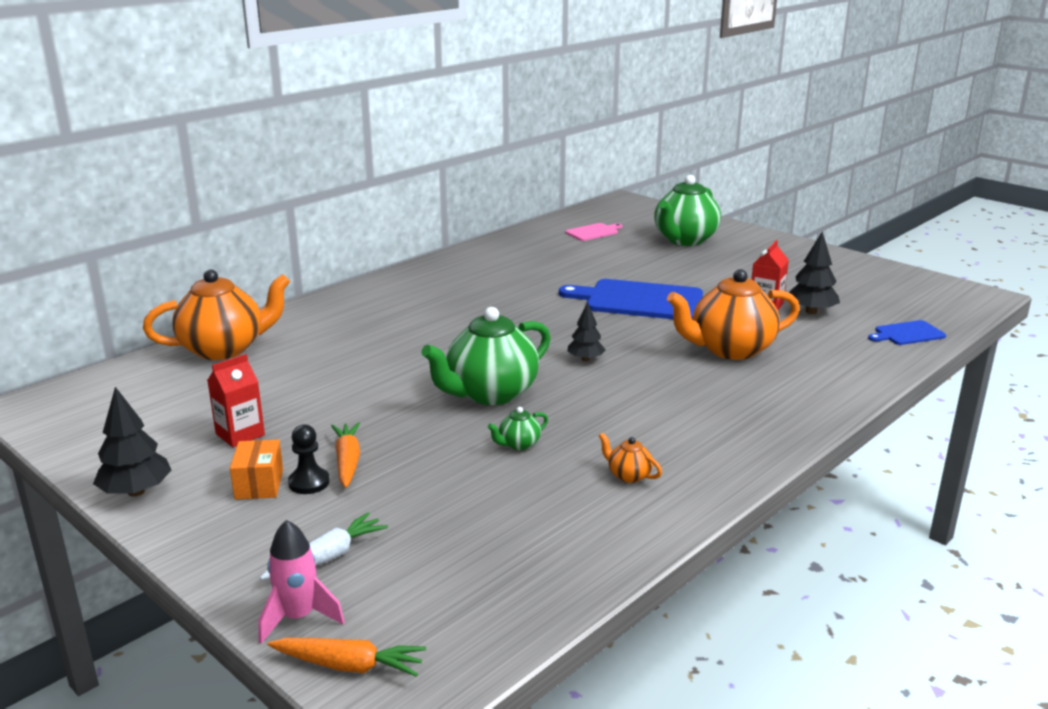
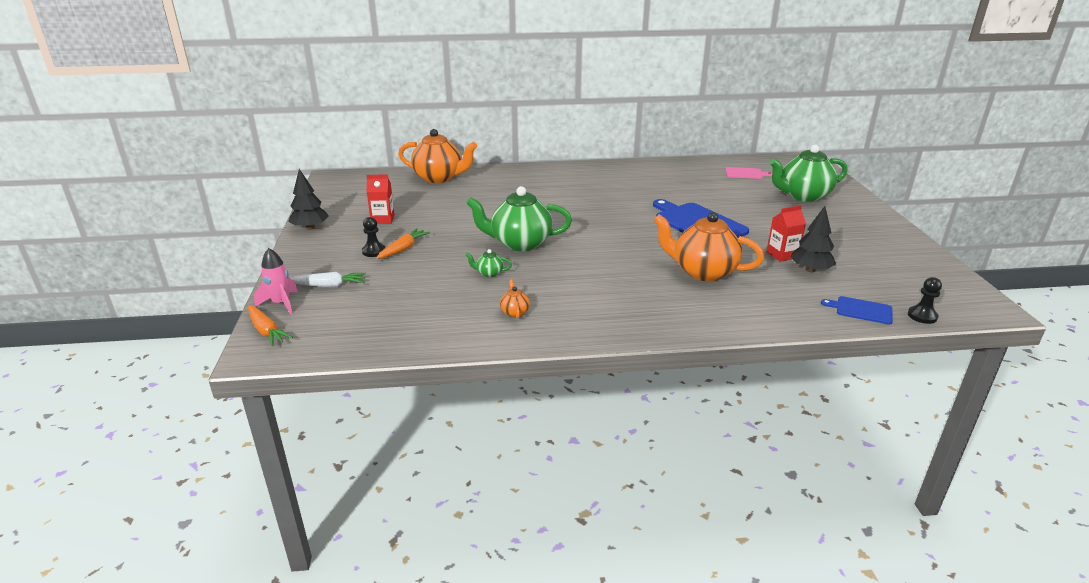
camera: 40 degrees right, 5 degrees up
orange box [230,440,283,500] -> none
black tree [567,302,605,361] -> none
none -> black pawn [908,277,942,324]

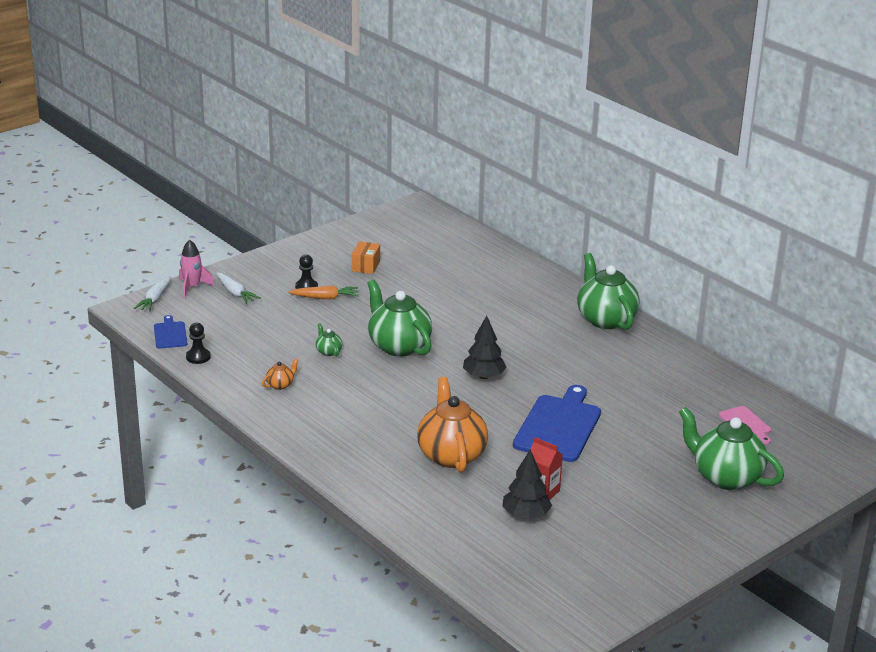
camera: 55 degrees right, 0 degrees up
orange carrot [248,305,293,346] -> white carrot [134,276,171,311]
black tree [288,169,329,230] -> black tree moved to [463,316,507,379]
red carton [367,174,395,224] -> orange box [352,241,380,274]
orange teapot [398,129,477,183] -> none
blue cutting board [821,296,893,324] -> blue cutting board moved to [154,315,187,348]
black pawn [908,277,942,324] -> black pawn moved to [186,323,211,364]
none -> green teapot [577,253,640,330]

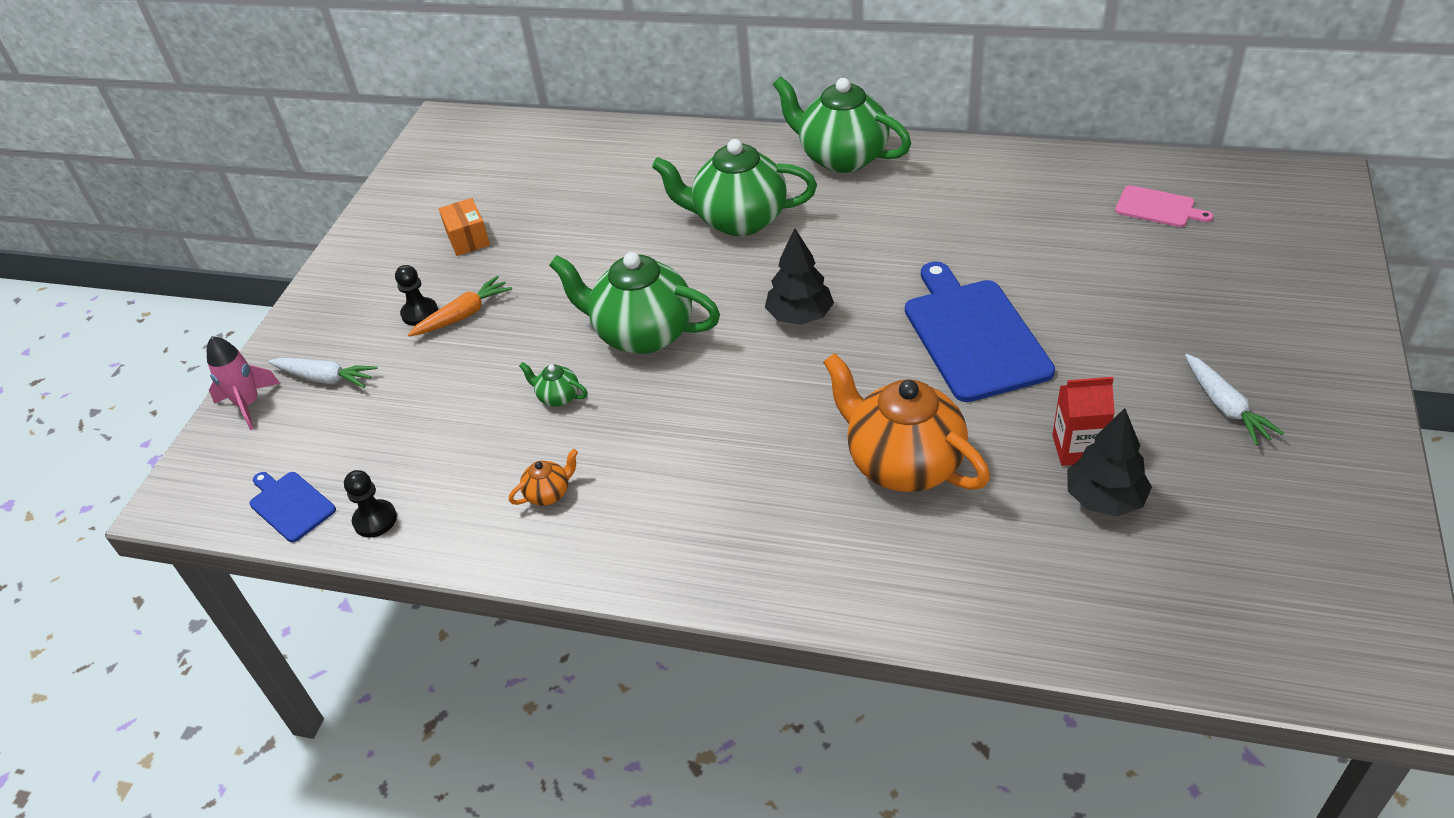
camera: 30 degrees left, 15 degrees up
white carrot [134,276,171,311] -> white carrot moved to [1185,354,1284,446]
orange teapot [262,358,299,390] -> orange teapot turned 45 degrees clockwise [509,449,578,506]
green teapot [679,407,784,490] -> green teapot moved to [652,139,817,236]

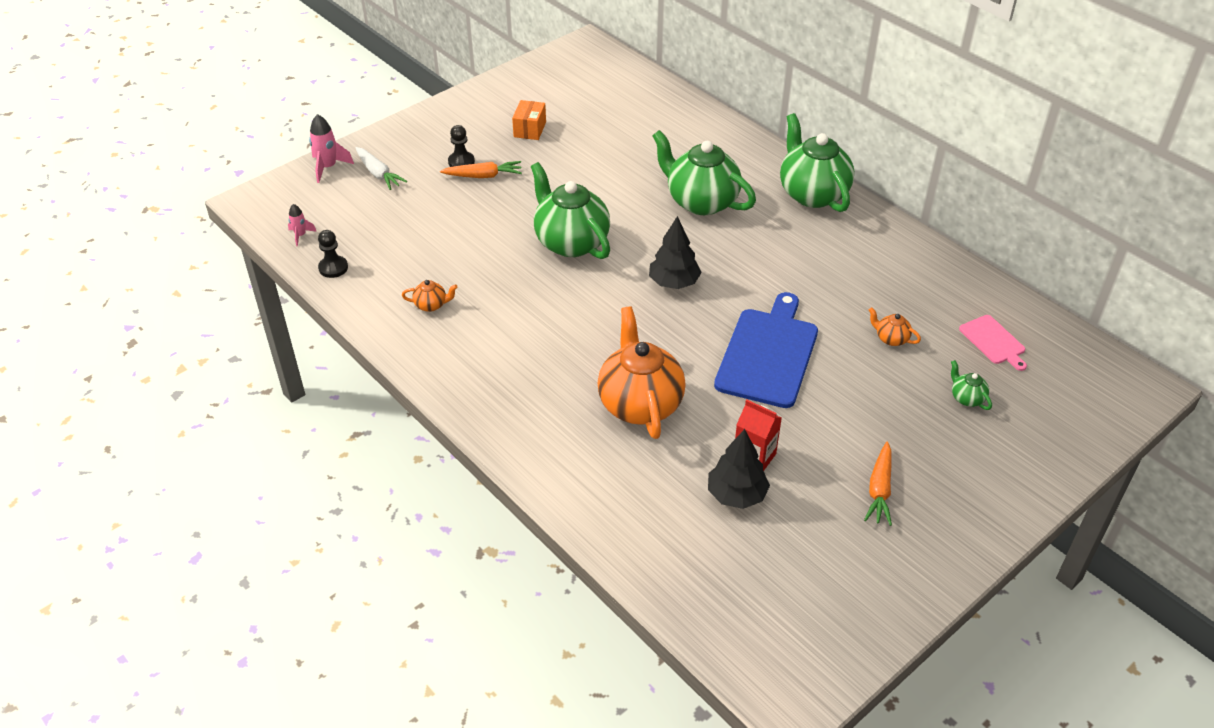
camera: 30 degrees right, 0 degrees up
blue cutting board [249,472,336,542] -> pink rocket [288,204,317,246]
green teapot [519,362,588,406] -> green teapot moved to [951,360,992,410]
white carrot [1185,354,1284,446] -> orange carrot [864,442,892,526]
none -> orange teapot [869,307,921,346]

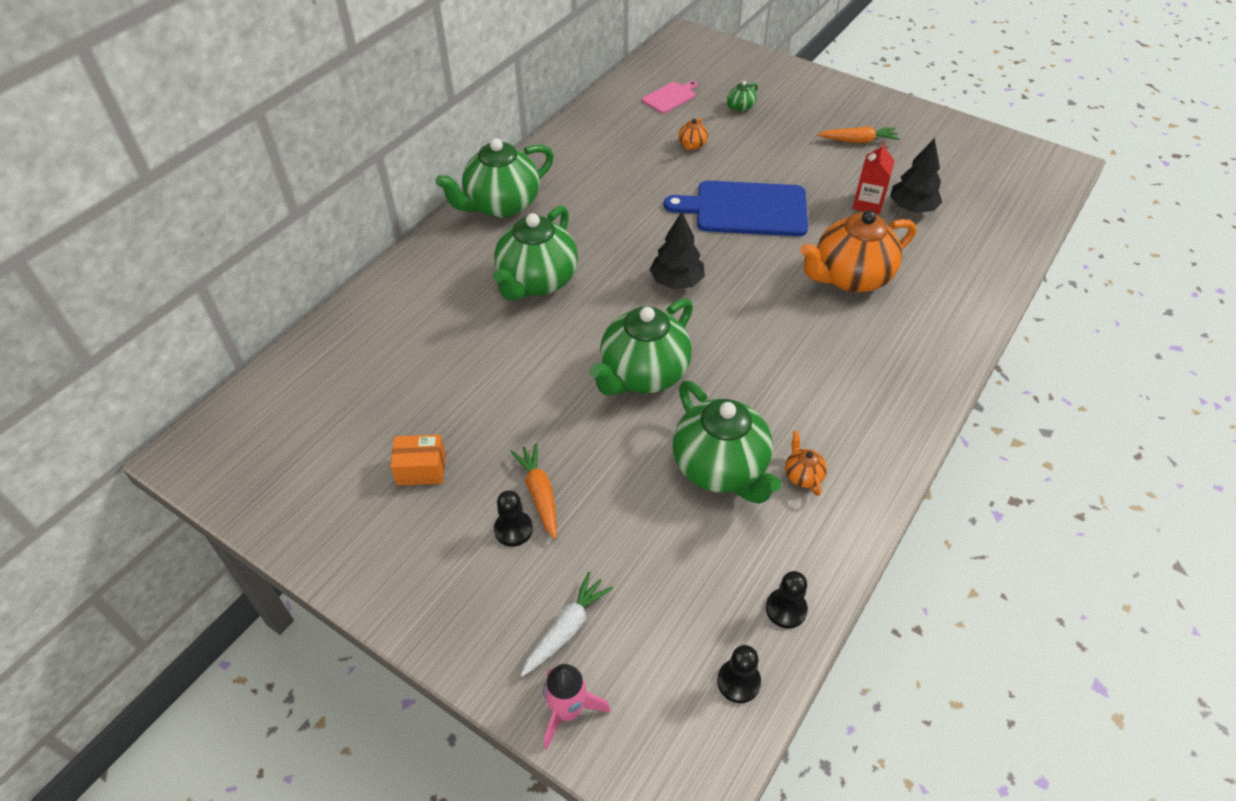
camera: 105 degrees left, 5 degrees up
pink rocket [288,204,317,246] -> black pawn [717,645,761,703]
none -> green teapot [673,381,782,504]

